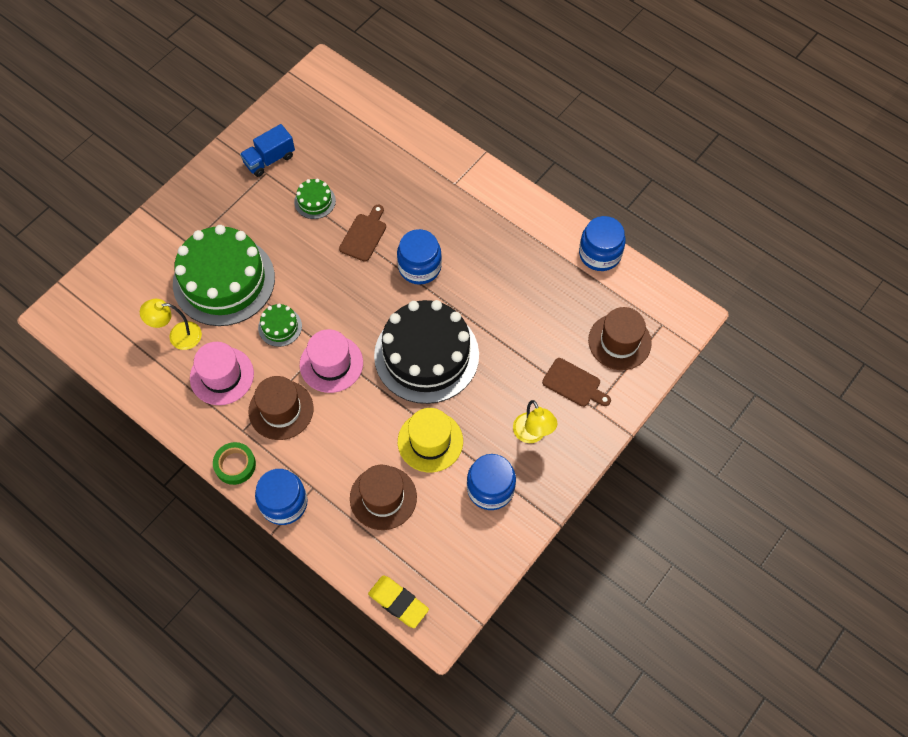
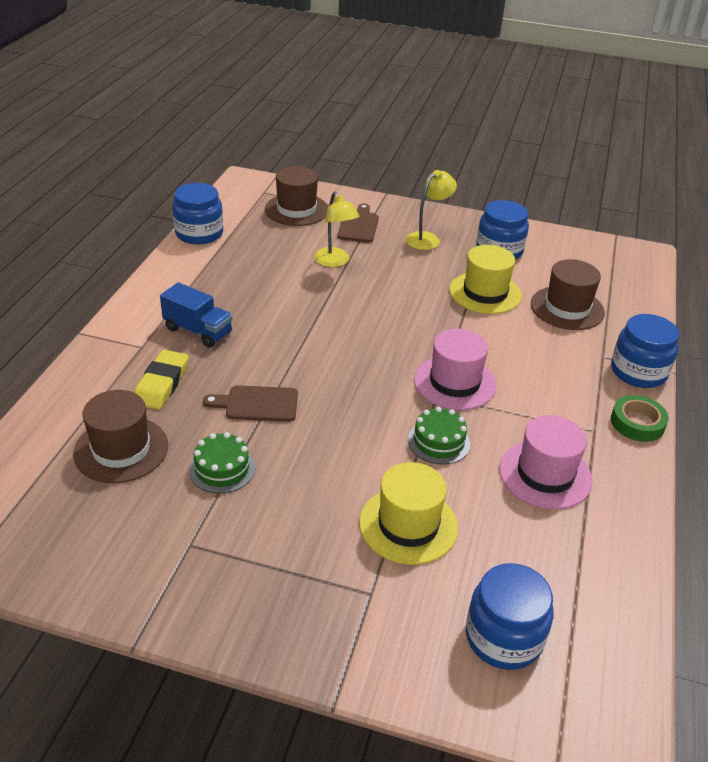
camera: 115 degrees left, 25 degrees down
yellow lamp [140,299,202,350] -> yellow lamp moved to [314,192,360,267]
green cake [173,225,275,326] -> yellow hat [359,462,458,565]
blue truck [240,124,295,177] -> blue truck moved to [160,282,233,348]
brown hat [249,376,314,440] -> brown hat moved to [73,390,168,483]
yellow eraser [368,575,429,628] -> yellow eraser moved to [134,350,189,410]
black cake [374,300,479,404] -> none
blue jar [397,229,442,285] -> blue jar moved to [466,563,554,670]

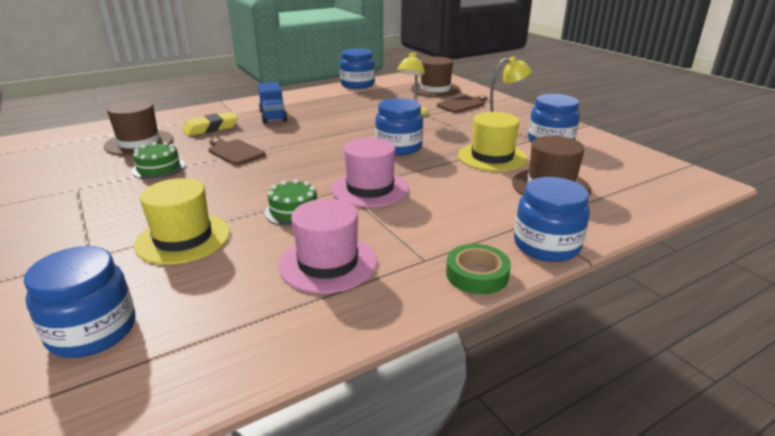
camera: 45 degrees right, 10 degrees down
none -> blue jar [375,98,423,155]

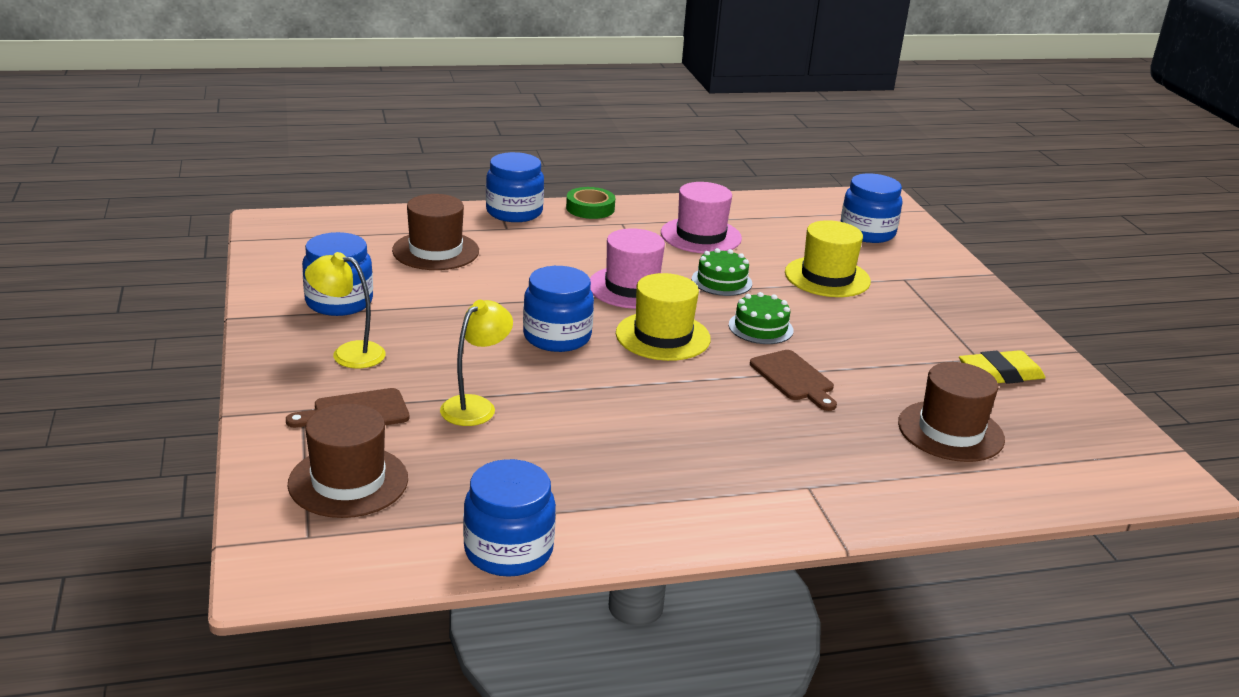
camera: 165 degrees left, 0 degrees up
green cake [132,142,185,179] -> green cake moved to [729,292,794,344]
yellow eraser [182,112,238,136] -> yellow eraser moved to [959,350,1046,384]
blue truck [258,82,288,124] -> none
yellow hat [458,112,527,171] -> yellow hat moved to [616,273,711,361]

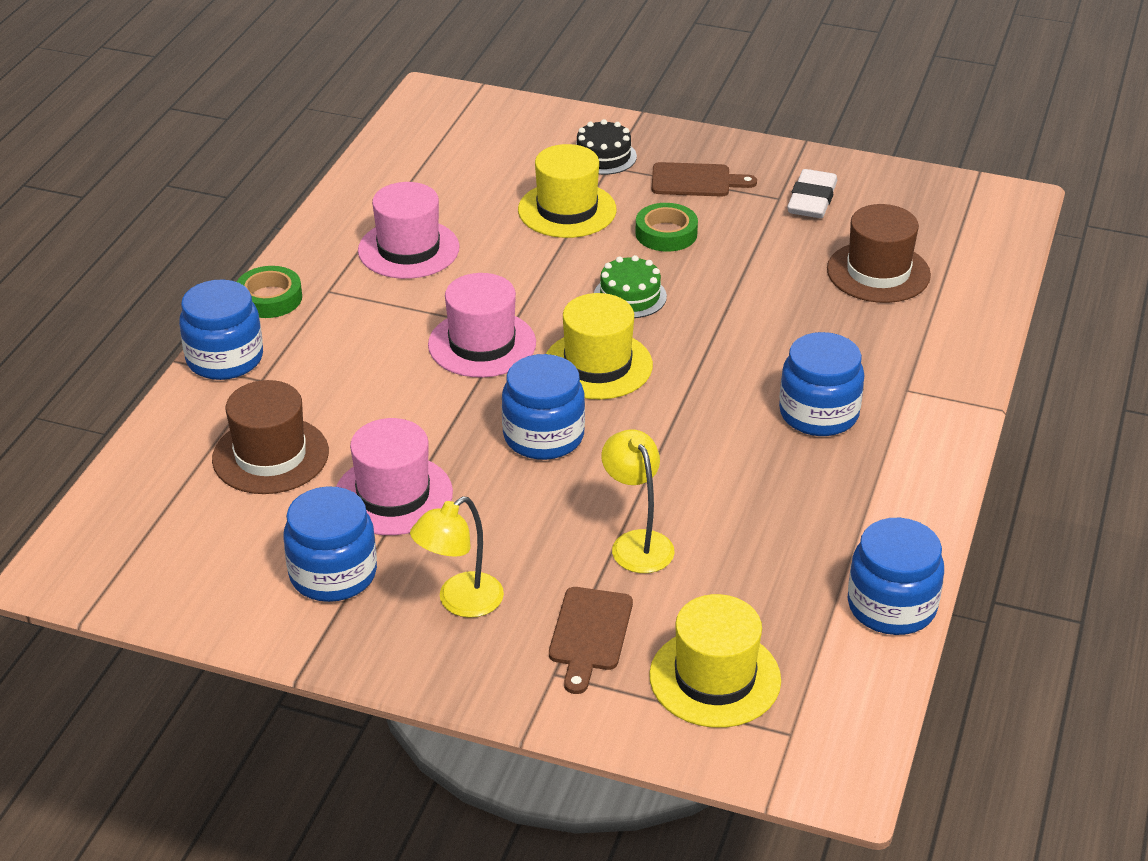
camera: 55 degrees left, 10 degrees up
brown hat [288,403,408,518] -> yellow hat [649,594,781,728]
green cake [692,248,752,296] -> none
brown cutting board [750,350,837,411] -> brown cutting board moved to [652,162,757,197]
blue jar [840,174,902,243] -> blue jar moved to [779,332,865,436]
yellow eraser [959,350,1046,384] -> white eraser [787,169,838,218]
none -> pink hat [336,418,453,535]
none -> black cake [576,119,637,175]
none -> green tape [635,203,698,252]

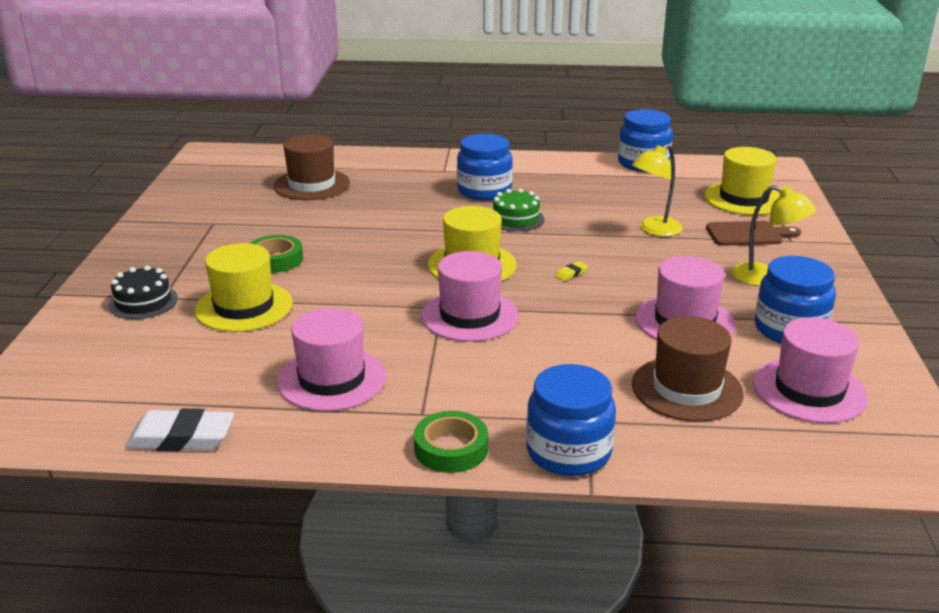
camera: 105 degrees left, 10 degrees down
blue jar [502,354,585,460] -> yellow eraser [555,261,588,281]
green cake [594,255,667,318] -> green cake moved to [493,188,545,232]
brown cutting board [652,162,757,197] -> none
white eraser [787,169,838,218] -> white eraser moved to [125,408,234,451]
none -> pink hat [753,317,868,423]

